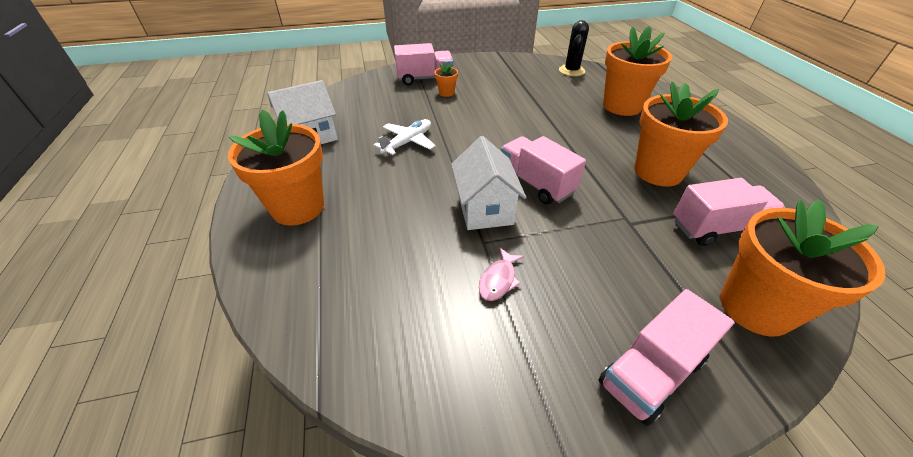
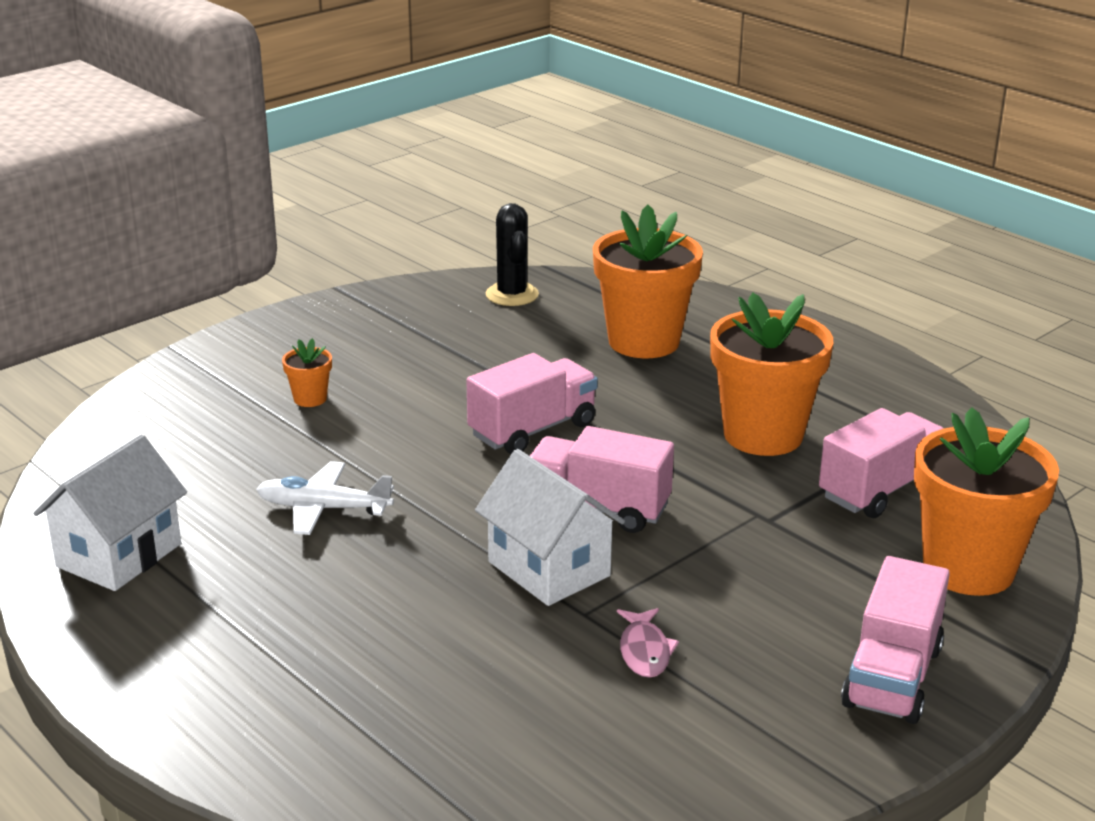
camera: 30 degrees left, 15 degrees down
orange flower pot [228,110,324,226] -> none
white plane [374,119,436,155] -> white plane turned 90 degrees counterclockwise [256,461,394,535]
pink truck [394,43,453,85] -> pink truck moved to [466,353,598,454]

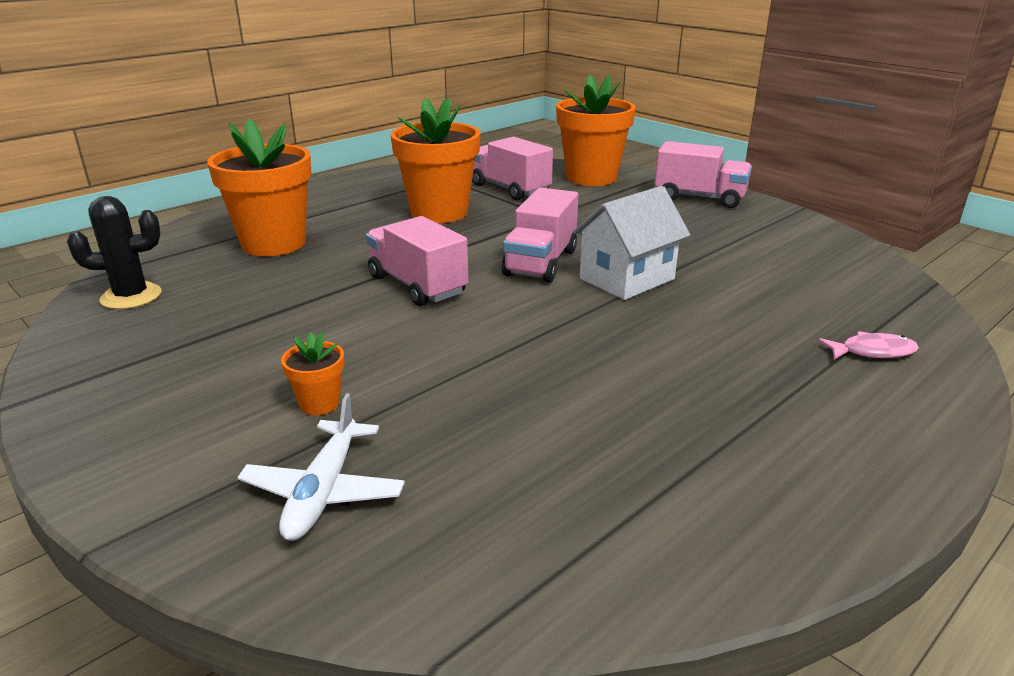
camera: 90 degrees left, 0 degrees up
white house [33,435,187,591] -> none
white plane [256,461,394,535] -> white plane moved to [237,393,405,541]
pink fish [617,608,679,678] -> pink fish moved to [818,331,919,359]

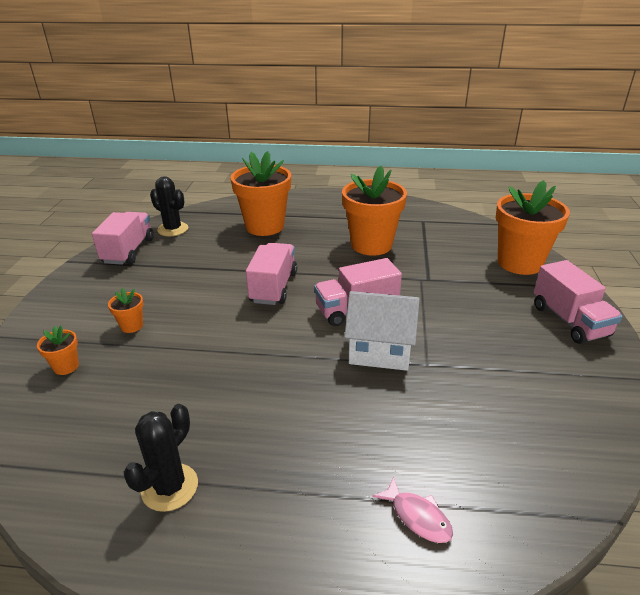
camera: 50 degrees right, 5 degrees up
white plane [237,393,405,541] -> orange flower pot [37,326,79,375]
pink truck [472,137,553,200] -> pink truck moved to [92,212,154,265]
none -> black cactus [123,404,198,512]

